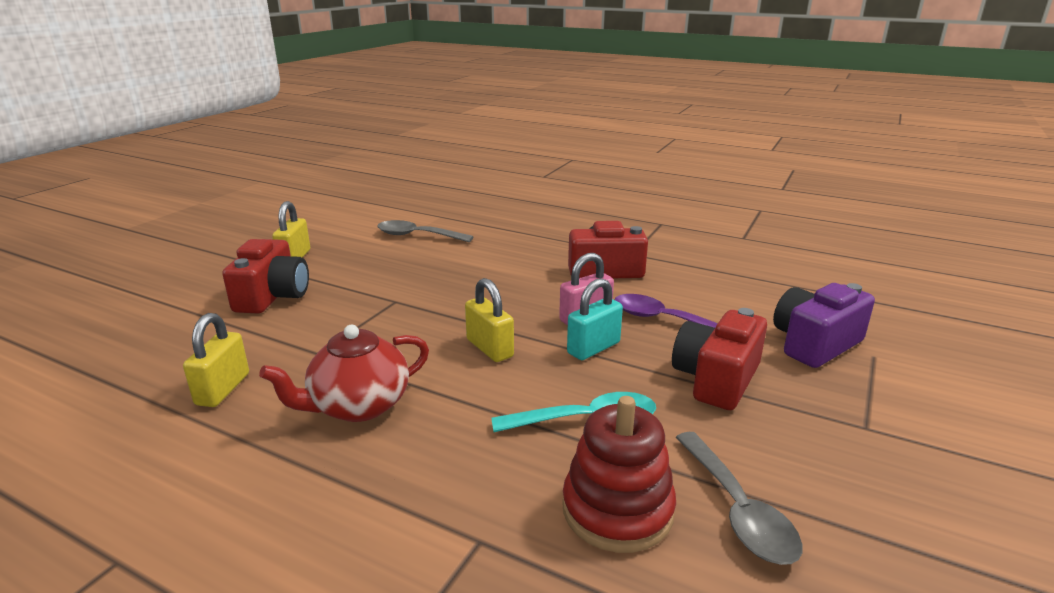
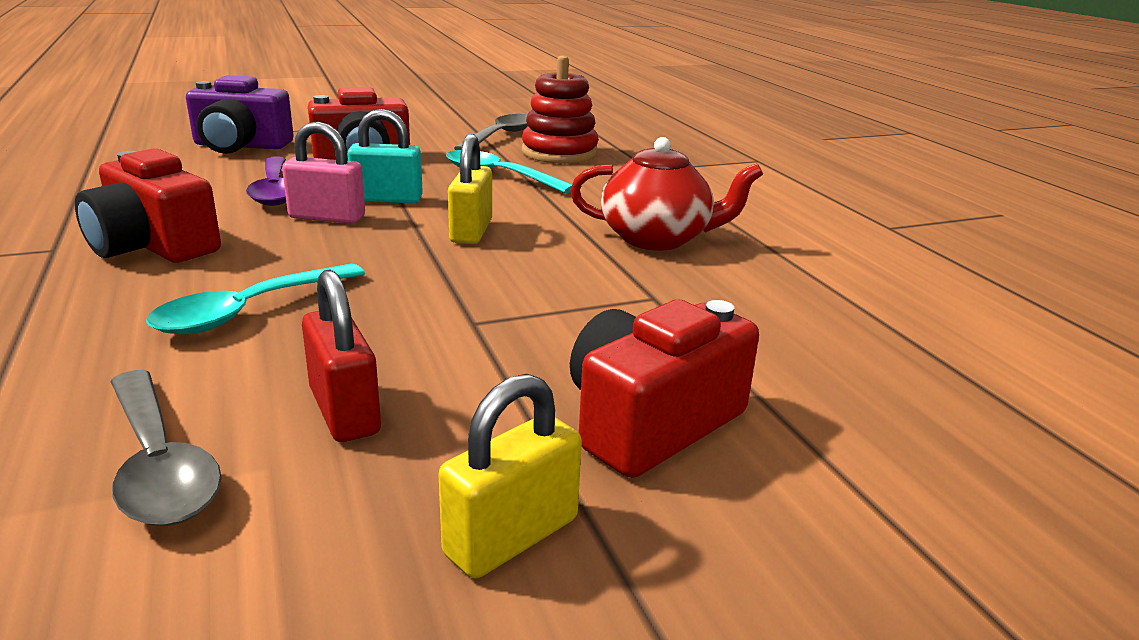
camera: 140 degrees left, 0 degrees up
yellow padlock [183,313,249,407] -> none
none -> turquoise spoon [146,264,365,335]
none -> red padlock [302,270,381,442]

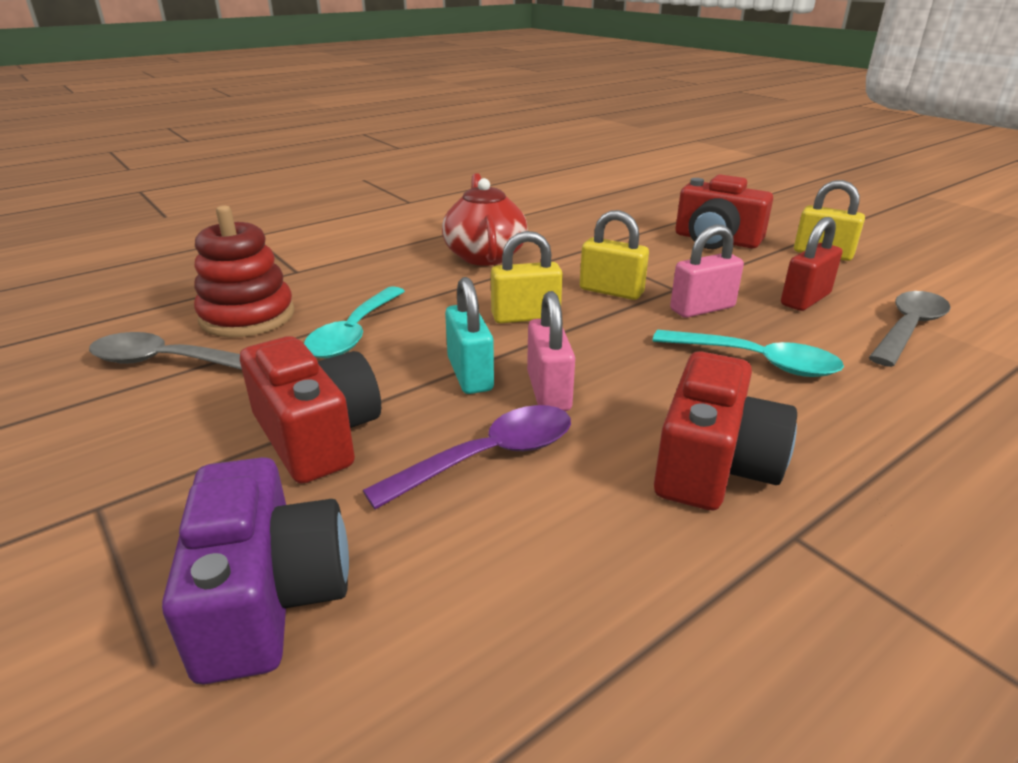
camera: 105 degrees left, 5 degrees up
none -> yellow padlock [580,210,649,300]
none -> pink padlock [670,224,744,318]

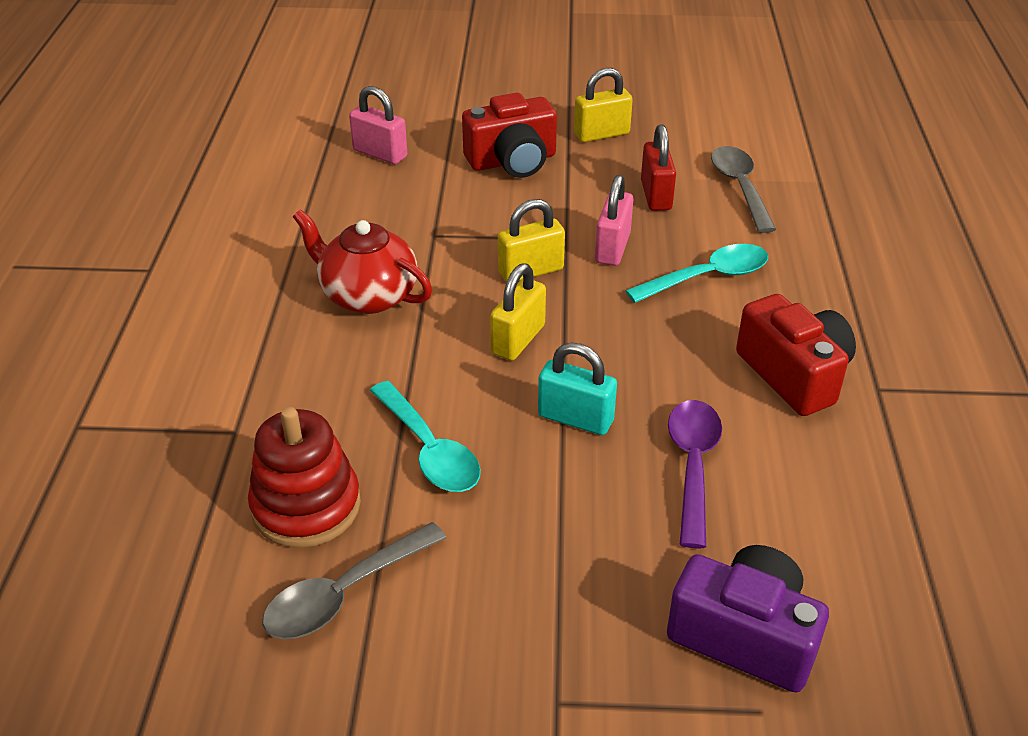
camera: 50 degrees left, 10 degrees up
red camera [240,336,381,484] -> none
pink padlock [527,291,575,411] -> pink padlock moved to [349,86,407,164]

